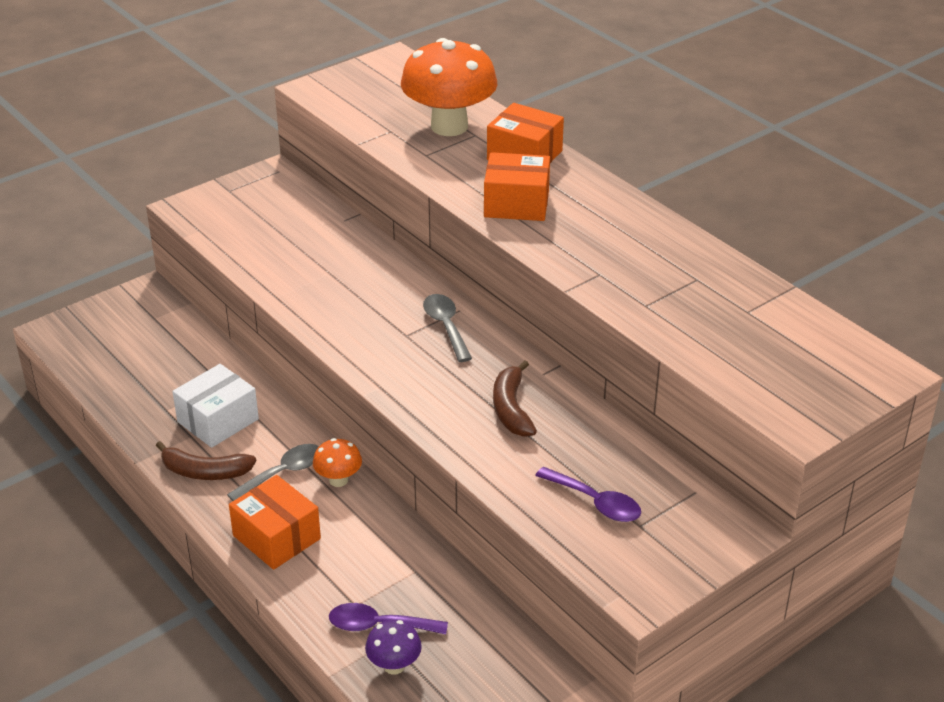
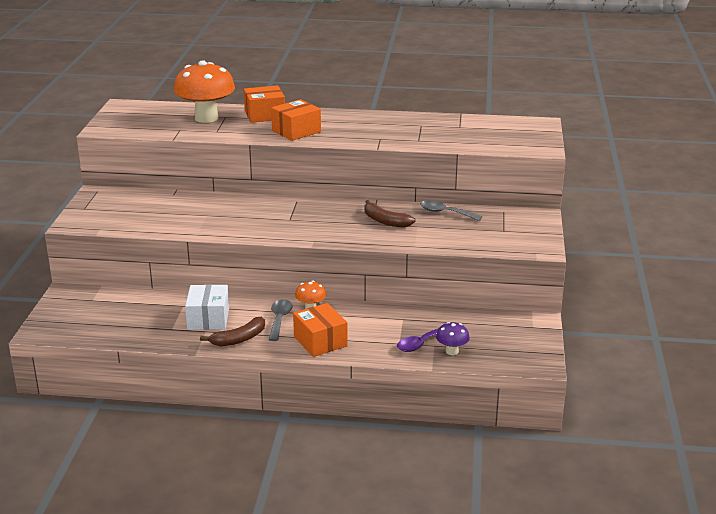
camera: 45 degrees left, 10 degrees down
orange box [229,475,321,570] -> orange box turned 60 degrees clockwise [293,303,348,357]
grey spoon [423,294,472,362] -> grey spoon moved to [420,200,482,221]
purple spoon [535,466,641,522] -> none

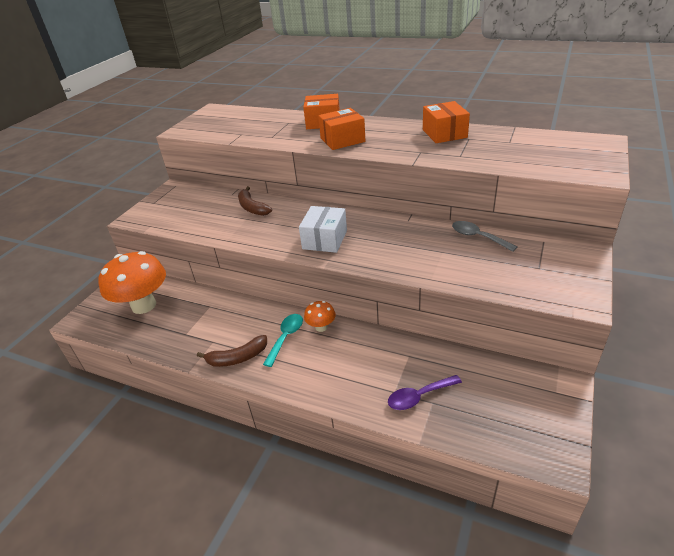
camera: 20 degrees right, 10 degrees up
orange mushroom [174,60,235,123] -> orange mushroom moved to [98,251,166,314]
white box [185,285,229,330] -> white box moved to [299,206,347,253]
grey spoon [269,299,293,341] -> turquoise spoon [263,314,303,367]
orange box [293,303,348,357] -> orange box moved to [423,101,470,143]
brown banana [365,200,416,228] -> brown banana moved to [238,186,272,216]
purple mushroom [436,322,470,355] -> none

